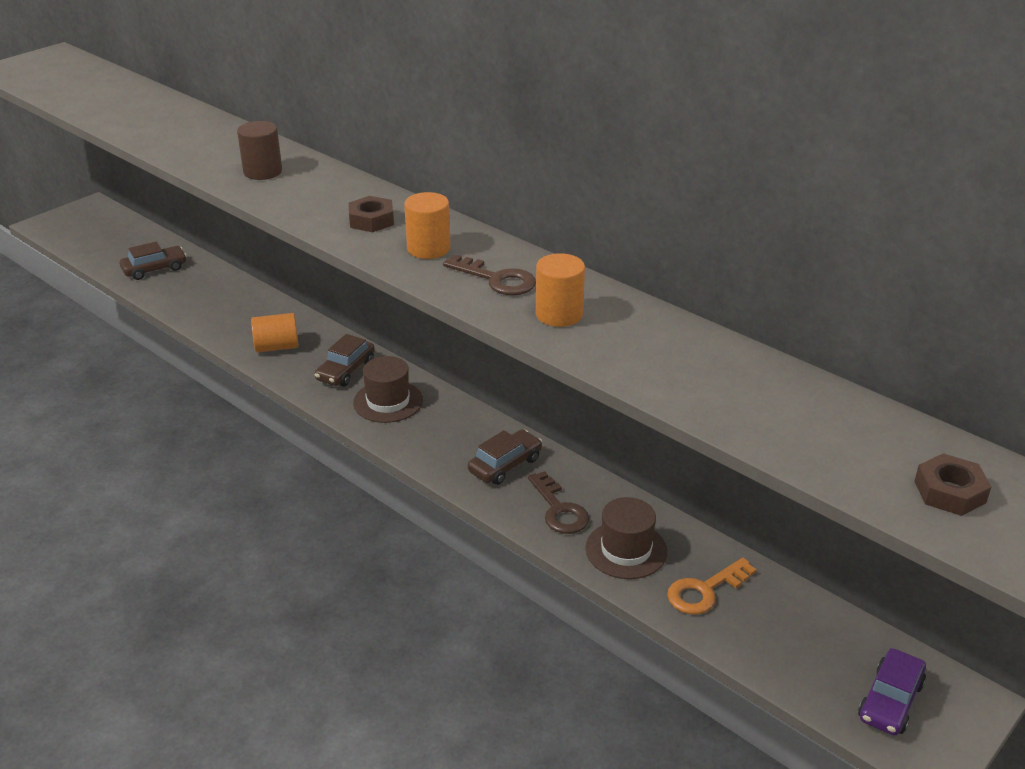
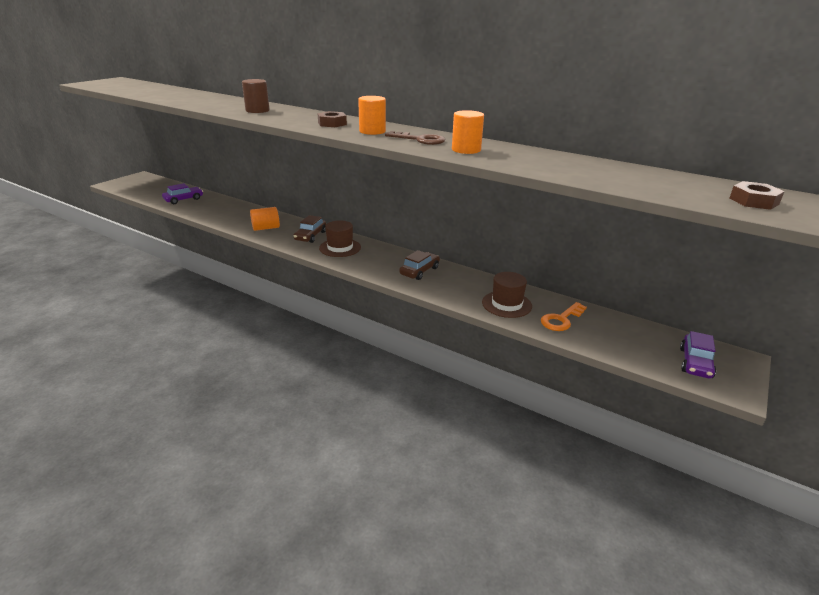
camera: 10 degrees left, 5 degrees down
brown car [120,242,187,280] -> purple car [162,183,203,204]
brown key [528,471,589,534] -> none

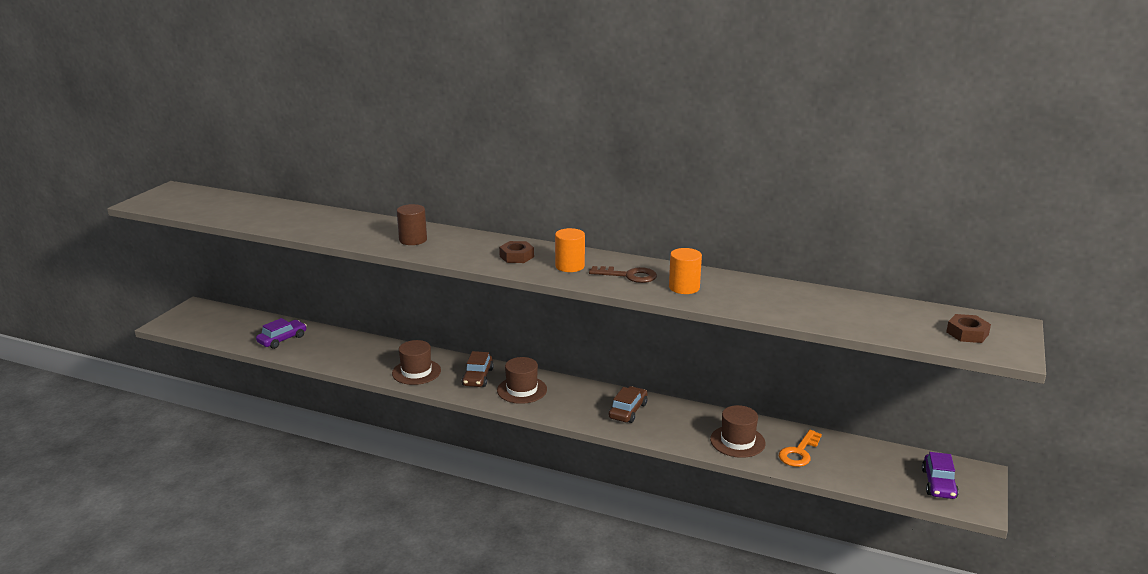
camera: 10 degrees left, 5 degrees down
orange cylinder [250,207,280,231] -> brown hat [392,340,441,385]

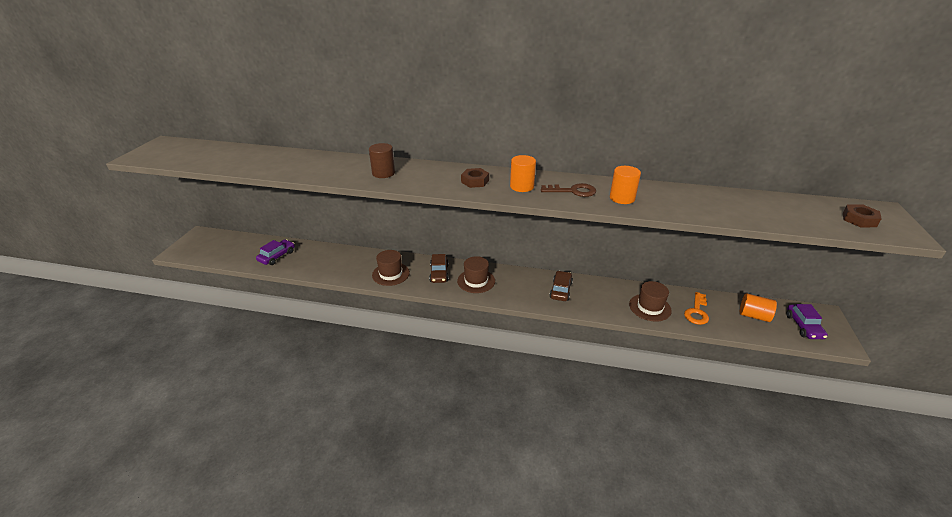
camera: 10 degrees left, 10 degrees up
none -> orange cylinder [740,293,777,322]

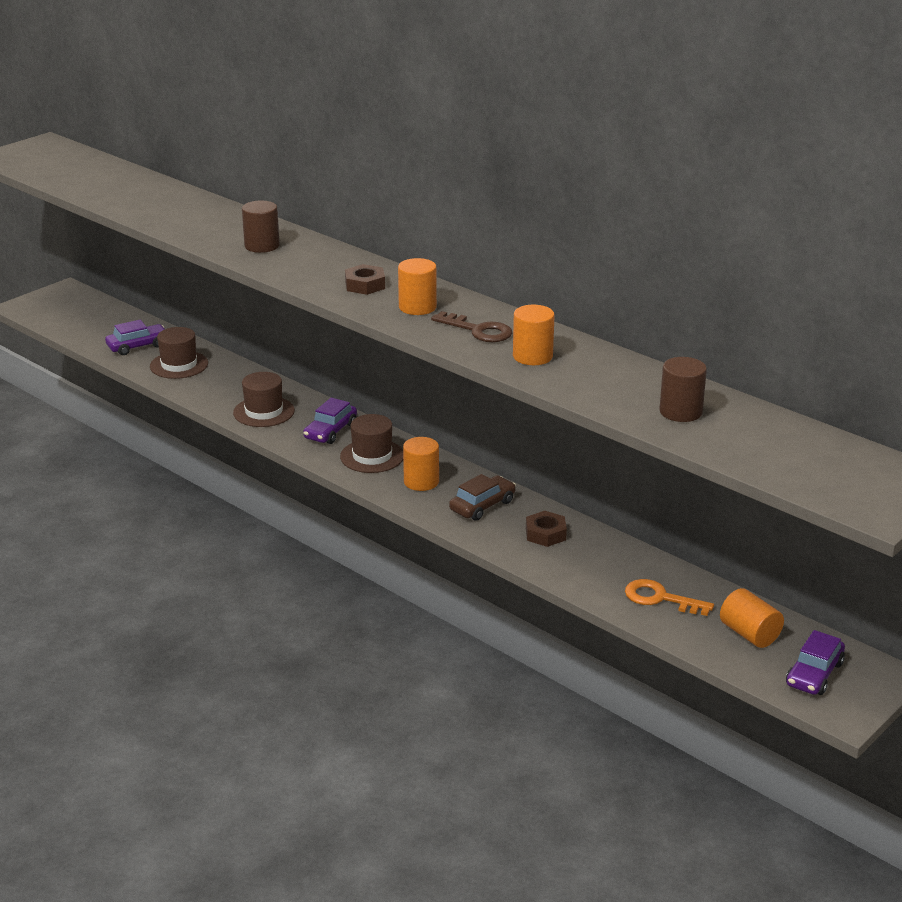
camera: 30 degrees right, 5 degrees down
brown car [429,254,449,283] -> purple car [303,398,357,444]
brown hat [629,281,672,322] -> brown hat moved to [150,327,208,379]
orange key [684,292,709,325] -> orange key turned 60 degrees clockwise [625,579,714,616]
brown nut [843,204,882,227] -> brown nut moved to [526,511,567,547]
none -> orange cylinder [403,437,439,491]
none -> brown cylinder [659,357,707,422]

